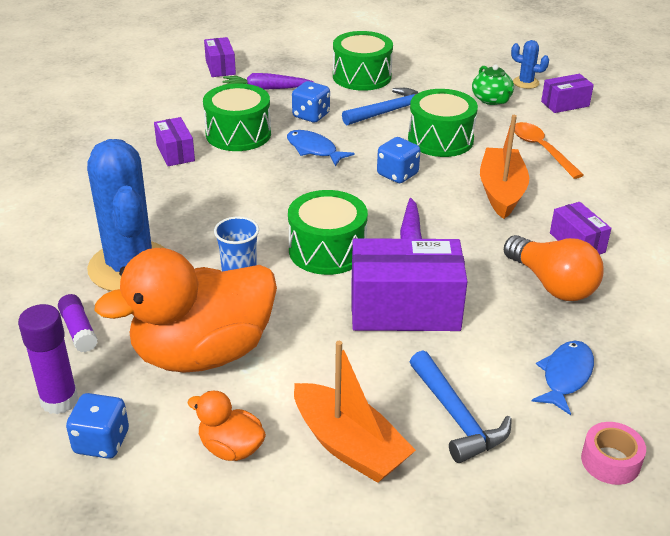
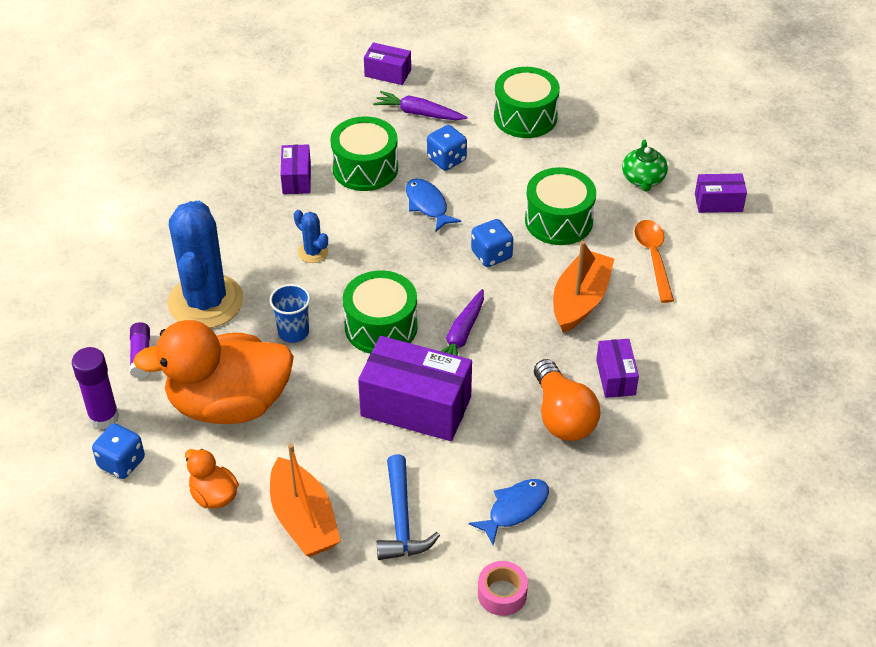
camera: 20 degrees right, 10 degrees up
purple box [204,37,236,77] -> purple box turned 75 degrees counterclockwise [364,42,411,85]
blue hammer [342,88,418,125] -> none
blue cactus [511,40,549,89] -> blue cactus moved to [294,210,329,263]

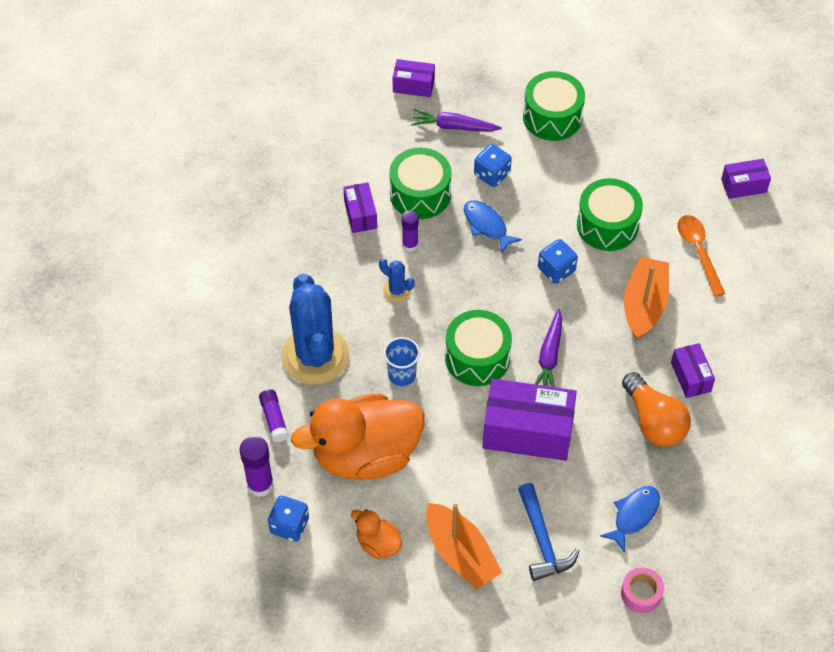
camera: 10 degrees left, 10 degrees up
green teapot [622,139,668,191] -> none
none -> purple glue stick [402,211,419,252]

